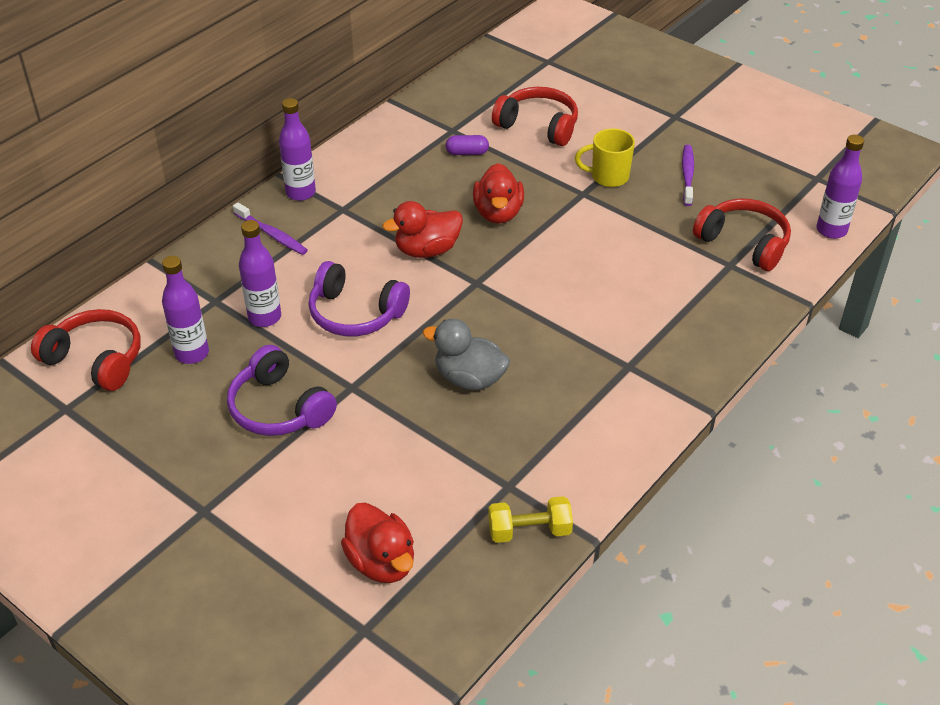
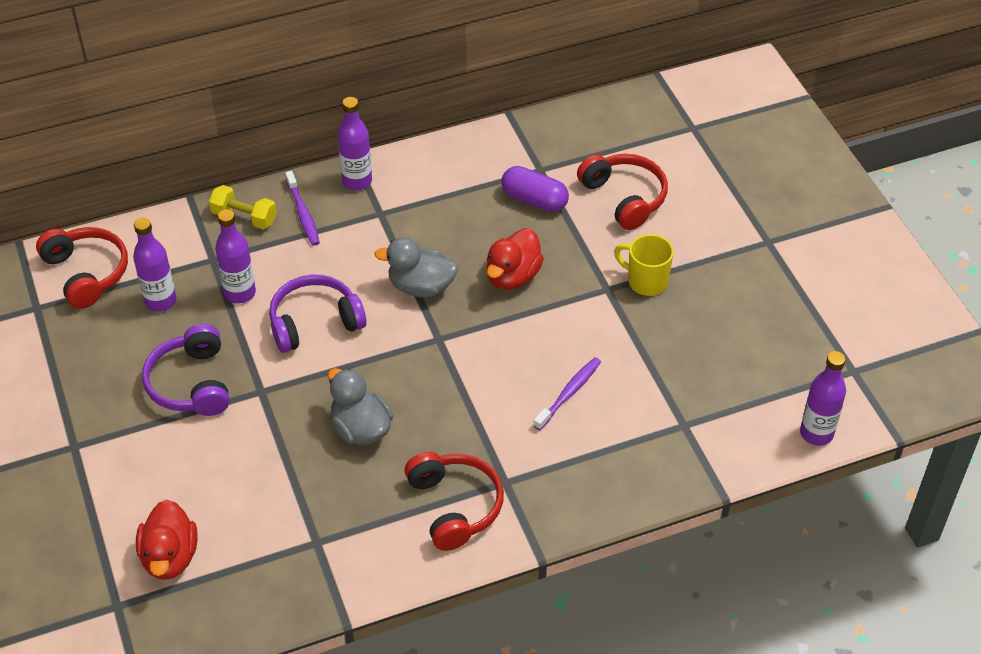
camera: 30 degrees right, 5 degrees up
purple headphones [308,261,410,336] -> purple headphones turned 105 degrees clockwise [269,275,366,353]
red duck [382,201,463,258] -> grey duck [374,237,458,298]
purple capsule [445,135,489,155] -> purple capsule [501,166,569,212], size x1.58
yellow dumbbell [488,496,573,543] -> yellow dumbbell moved to [209,185,277,229]
purple toothbrush [682,145,694,206] -> purple toothbrush moved to [533,357,601,430]
red headphones [693,199,791,271] -> red headphones moved to [404,452,504,551]

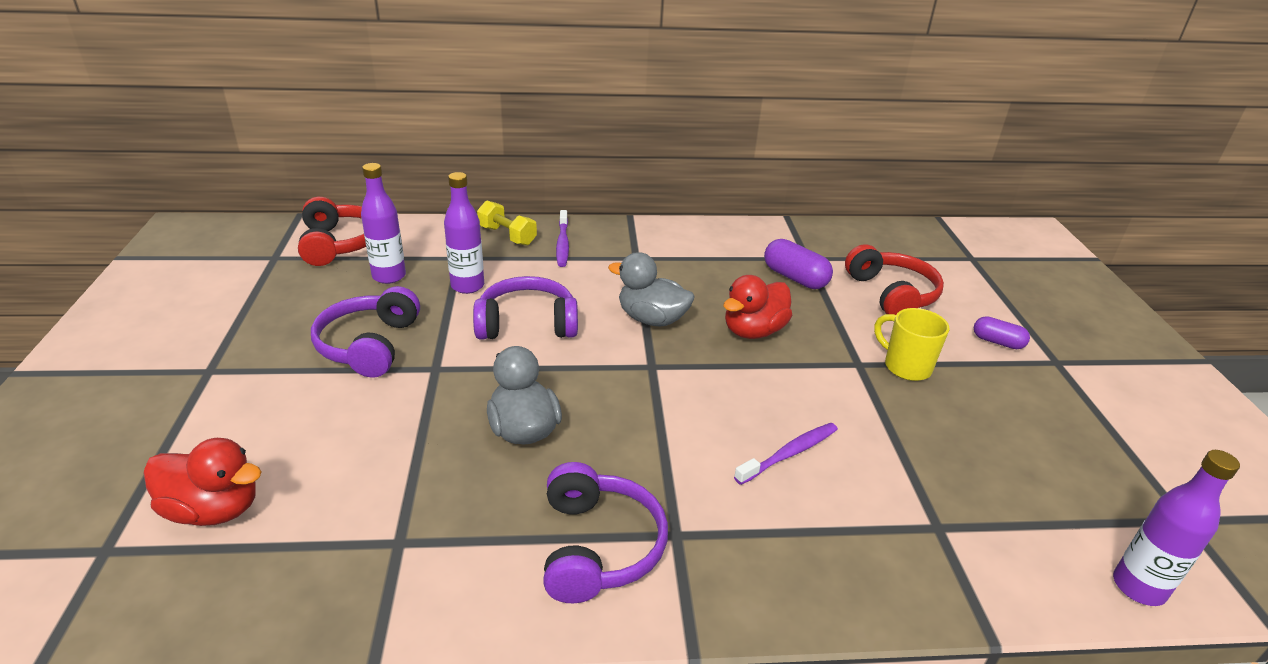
camera: 15 degrees right, 15 degrees down
red duck [136,499,197,580] -> red duck turned 90 degrees counterclockwise [144,438,261,526]
purple bottle [338,97,372,190] -> none
red headphones [404,452,504,551] -> purple headphones [543,462,668,604]
none -> purple capsule [974,316,1030,349]

